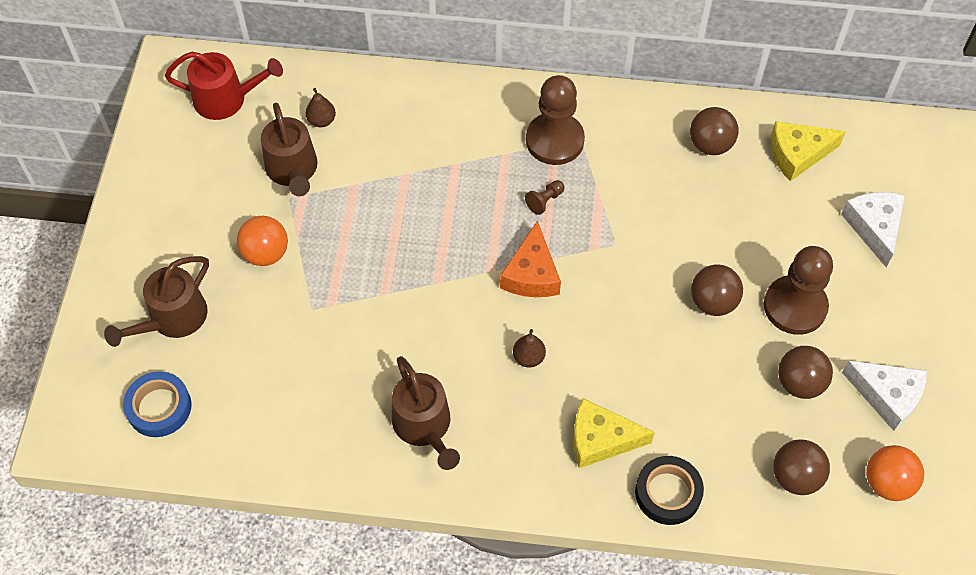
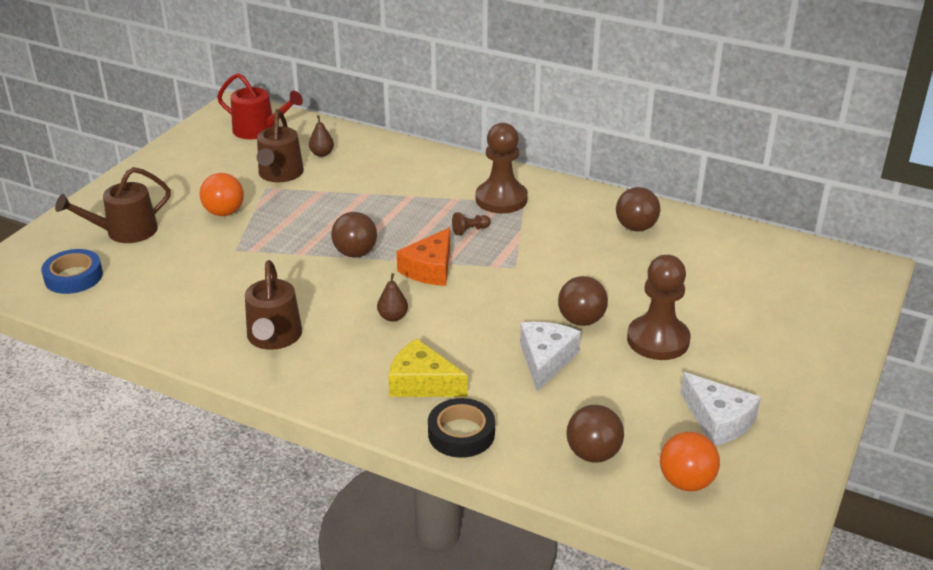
camera: 20 degrees right, 25 degrees down
yellow cheese [771,121,846,181] -> none
brown ball [778,346,833,399] -> brown ball moved to [331,212,377,257]
white cheese [841,192,905,267] -> white cheese moved to [520,322,581,391]

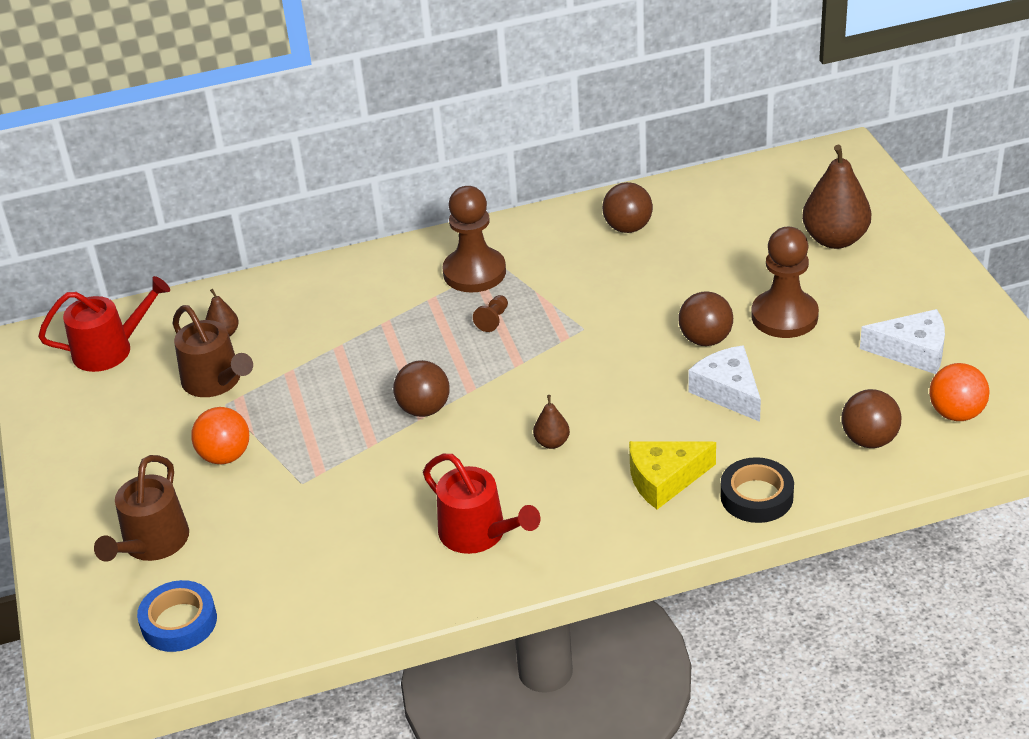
camera: 40 degrees left, 5 degrees up
brown watering can [245,260,302,350] -> red watering can [423,454,540,554]
orange cheese [397,228,450,286] -> none
none -> brown pear [802,145,871,249]

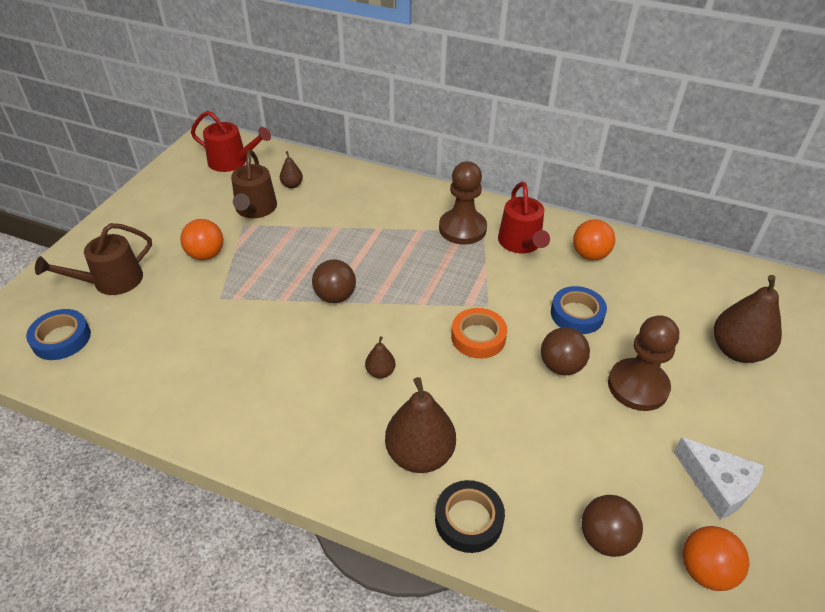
camera: 35 degrees right, 5 degrees up
red watering can [423,454,540,554] -> red watering can moved to [498,182,550,253]
brown pawn [473,295,508,332] -> none
brown ball [602,182,653,233] -> orange ball [573,219,615,260]
yellow cheese [629,441,716,509] -> brown pear [385,377,456,473]
white cheese [688,345,761,422] -> none
none -> orange tape [451,308,507,359]
none -> blue tape [551,286,607,334]

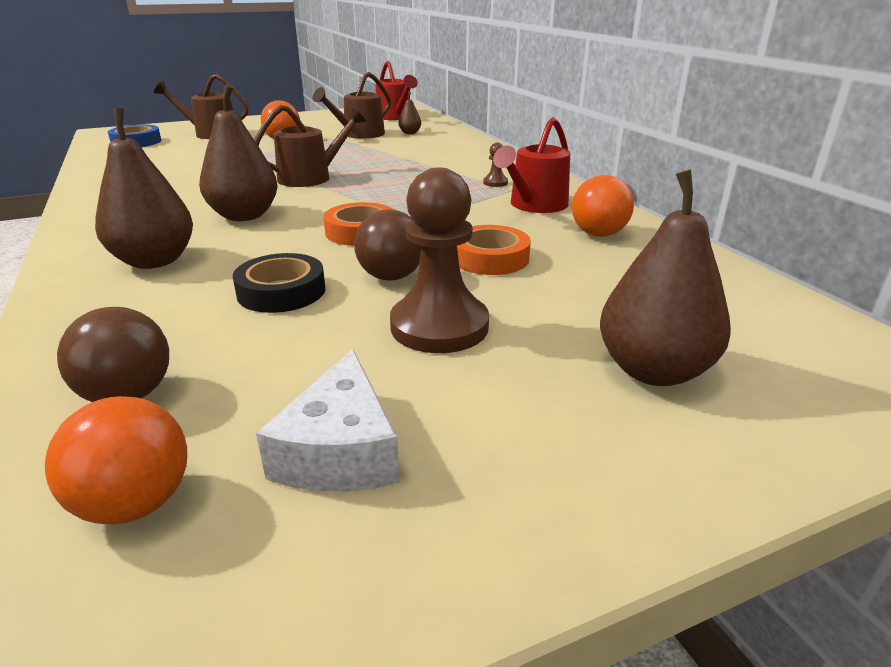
camera: 45 degrees right, 15 degrees down
brown ball [312,259,356,303] -> brown watering can [254,105,366,187]
brown pear [365,336,395,378] -> brown pear [199,84,278,221], size x2.09
black tape [435,480,505,553] -> black tape moved to [233,253,325,313]
brown pawn [439,161,487,244] -> brown pawn [483,143,508,187], size x0.42
blue tape [551,286,607,334] -> orange tape [457,225,531,275]

